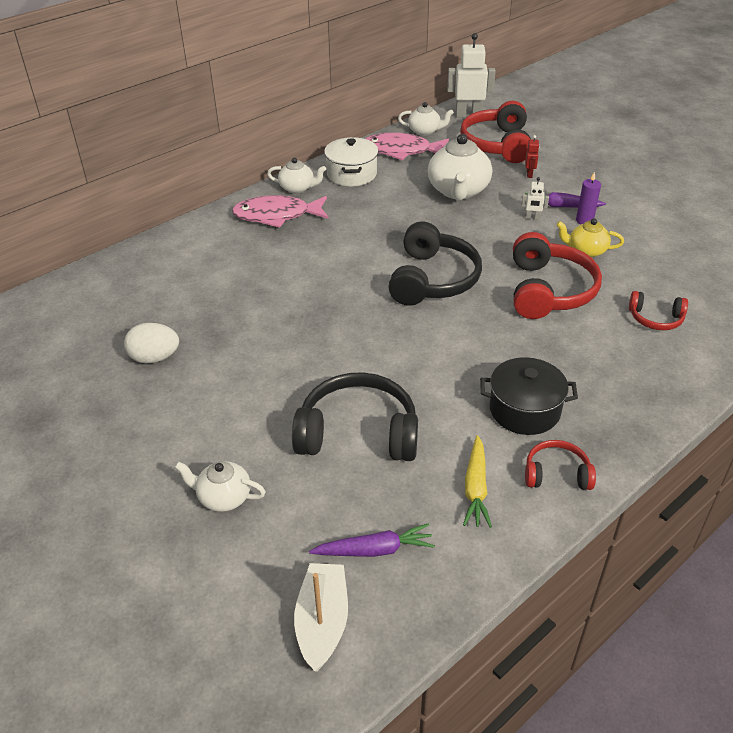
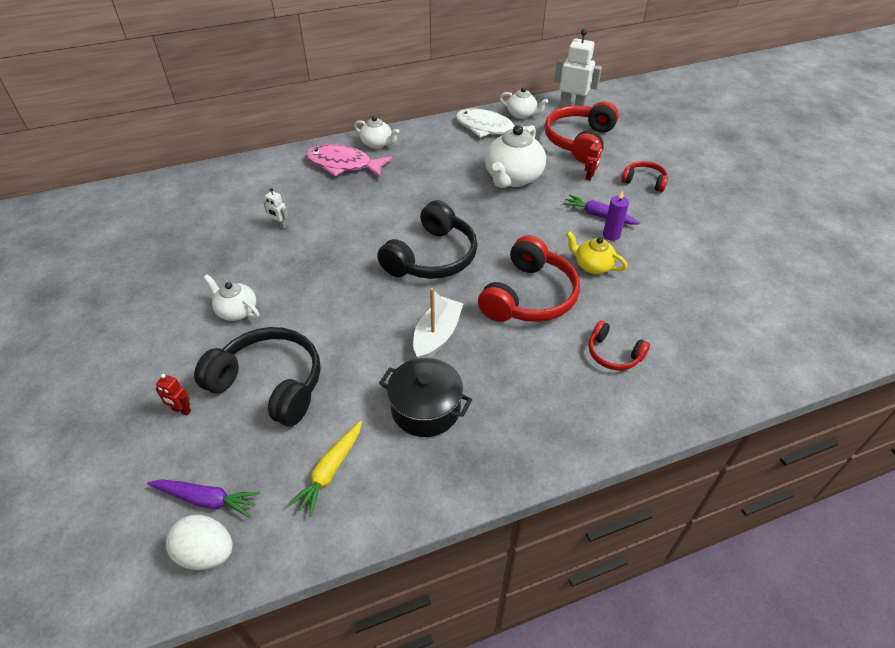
camera: 20 degrees right, 5 degrees up
white egg [124,323,179,363] -> white egg moved to [166,515,233,570]
white teapot [175,461,266,512] -> white teapot moved to [203,274,259,321]
white boat [294,563,348,672] -> white boat moved to [413,288,463,358]
white pot [324,137,378,186] -> none
pink fish [366,132,449,160] -> white fish [455,109,535,138]
white robot [521,177,549,220] -> white robot moved to [264,188,288,229]
red headphones [525,440,596,490] -> red headphones moved to [621,161,668,192]
none -> red robot [155,374,191,416]

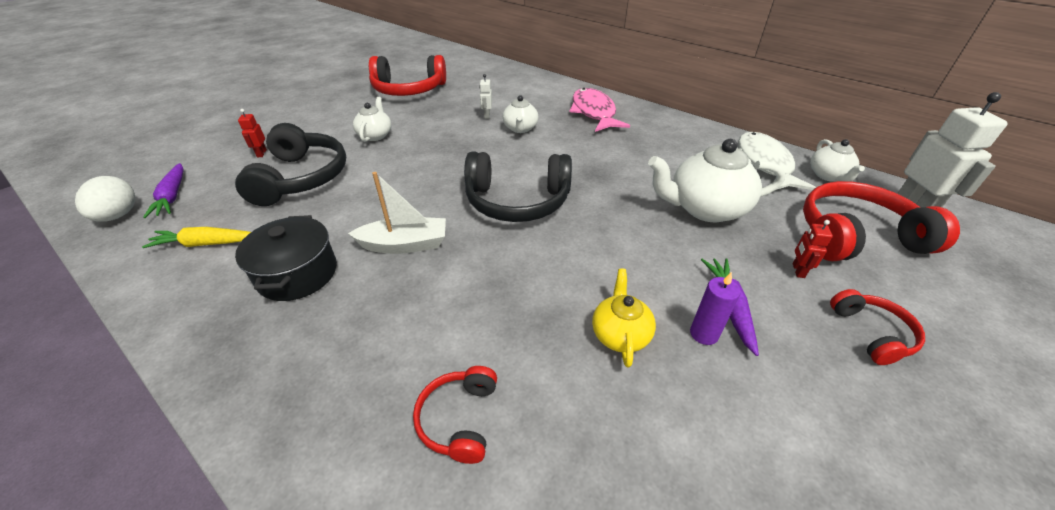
camera: 60 degrees right, 5 degrees down
white teapot [354,116,399,149] -> white teapot moved to [503,95,539,133]
red headphones [478,235,580,322] -> red headphones moved to [369,55,446,96]
red robot [585,140,602,181] -> red robot turned 105 degrees clockwise [793,220,833,278]

